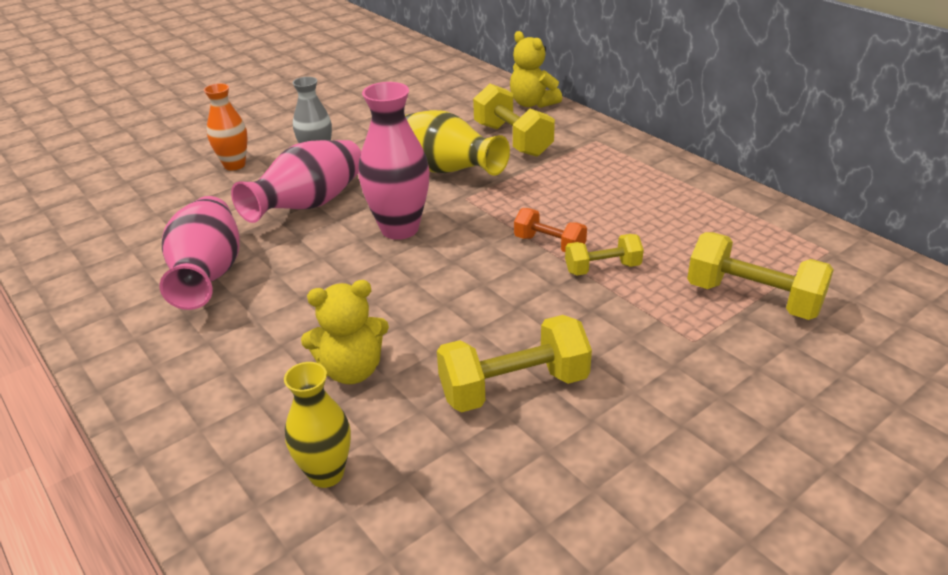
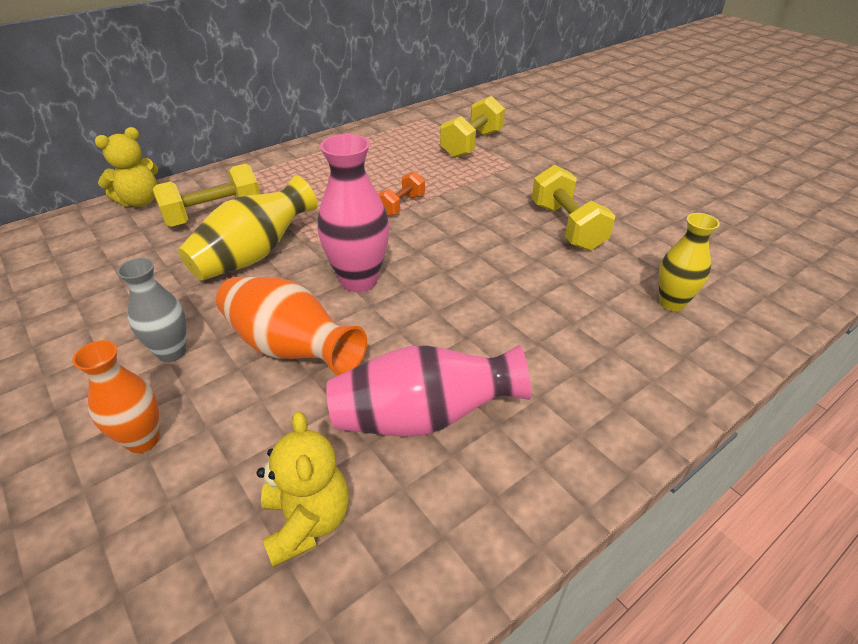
camera: 90 degrees left, 5 degrees up
pink vase [231,140,361,223] -> orange vase [216,277,367,375]
yellow teddy bear [301,280,389,384] -> yellow teddy bear moved to [257,411,349,567]
yellow dumbbell [565,234,644,275] -> none

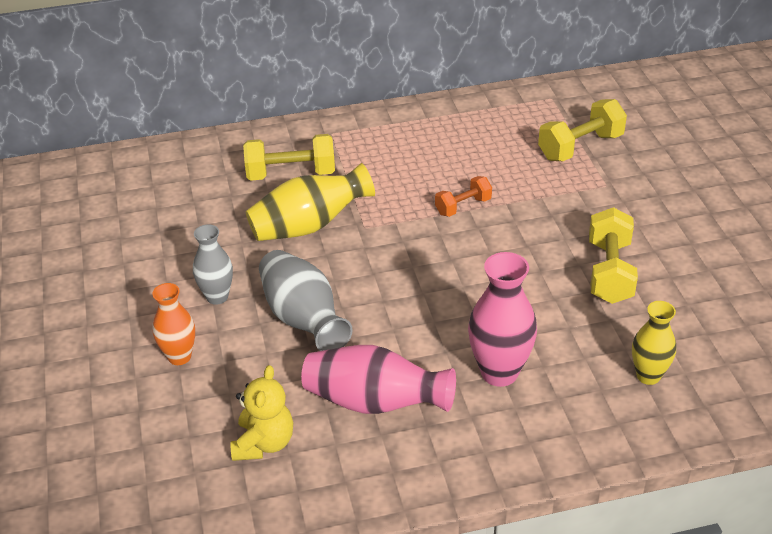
camera: 25 degrees right, 0 degrees up
yellow teddy bear [95,127,158,207] -> none
orange vase [216,277,367,375] -> grey vase [259,250,353,351]
pink vase [318,134,389,292] -> pink vase moved to [468,252,537,387]

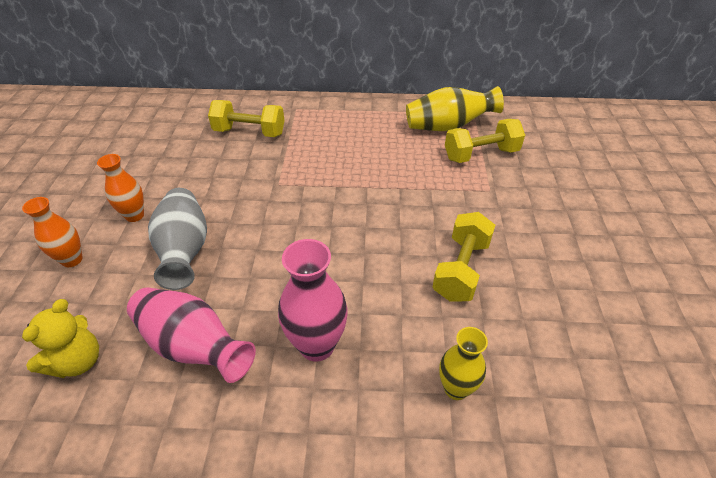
camera: 15 degrees right, 5 degrees up
grey vase [193,224,233,305] -> orange vase [97,154,144,222]
yellow vase [246,163,375,241] -> yellow vase moved to [406,86,504,131]
orange dumbbell [435,176,492,217] -> none

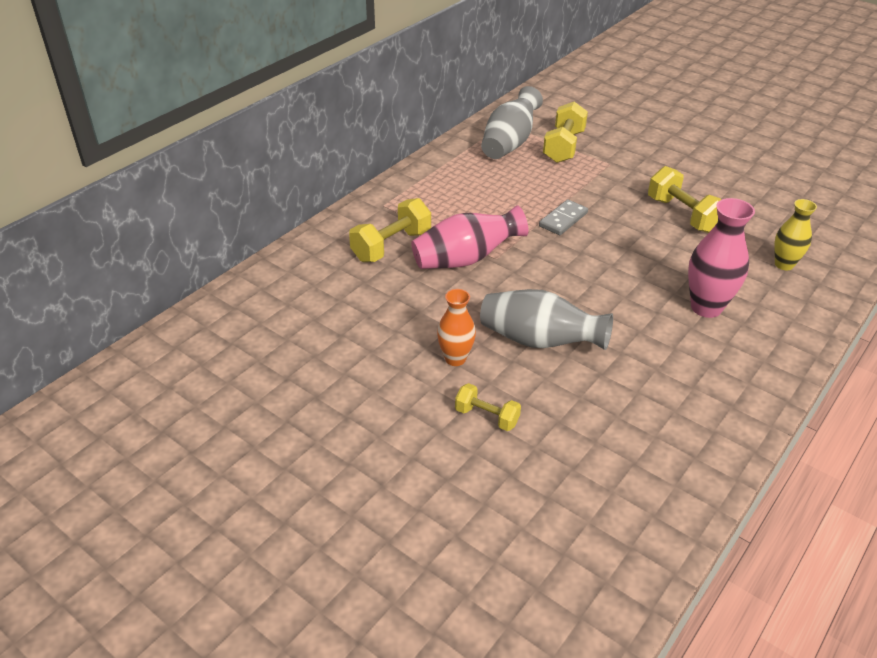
camera: 55 degrees left, 5 degrees down
orange vase [22,197,83,267] -> yellow dumbbell [455,383,521,431]
yellow teddy bear [22,299,99,378] -> none
pink vase [127,287,256,383] -> pink vase moved to [411,205,528,269]
yellow vase [406,86,504,131] -> grey vase [481,86,543,159]
none -> grey domino [539,200,588,235]

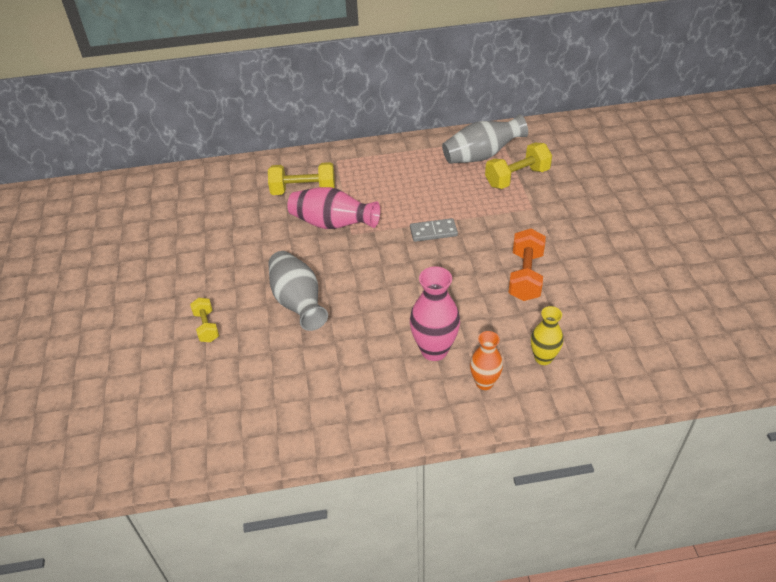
camera: 45 degrees right, 5 degrees up
orange vase [437,289,476,366] -> orange vase moved to [470,331,503,390]
yellow dumbbell [648,166,722,233] -> orange dumbbell [508,229,546,301]

